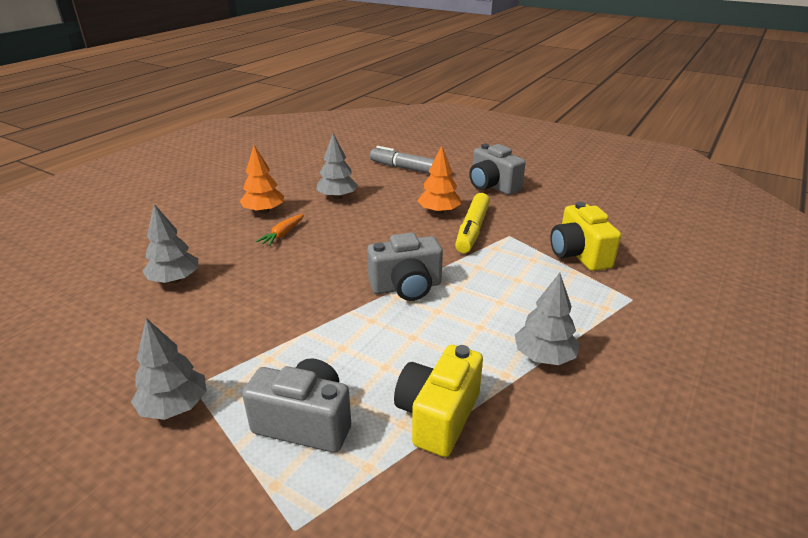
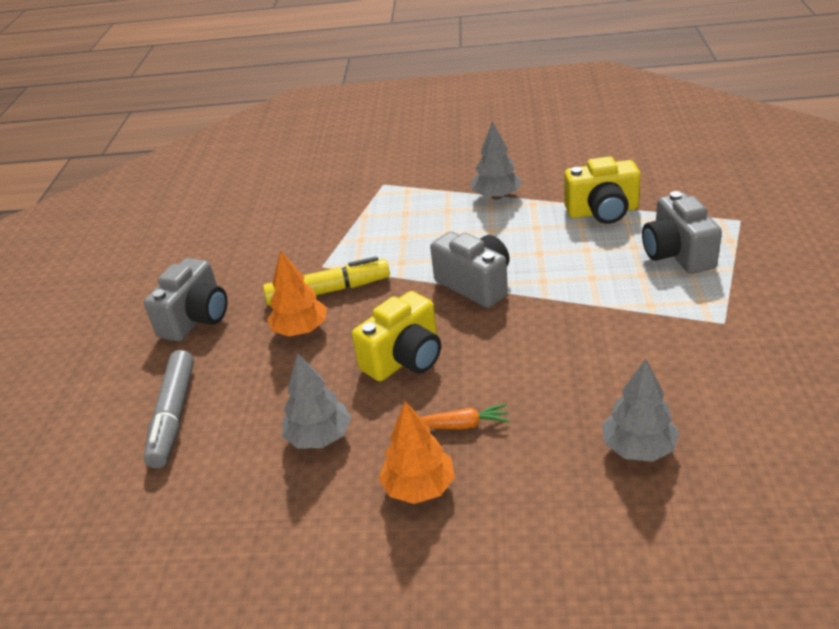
camera: 115 degrees left, 5 degrees up
grey tree [131,318,207,420] -> none
yellow camera [550,202,621,271] -> yellow camera moved to [352,291,441,382]

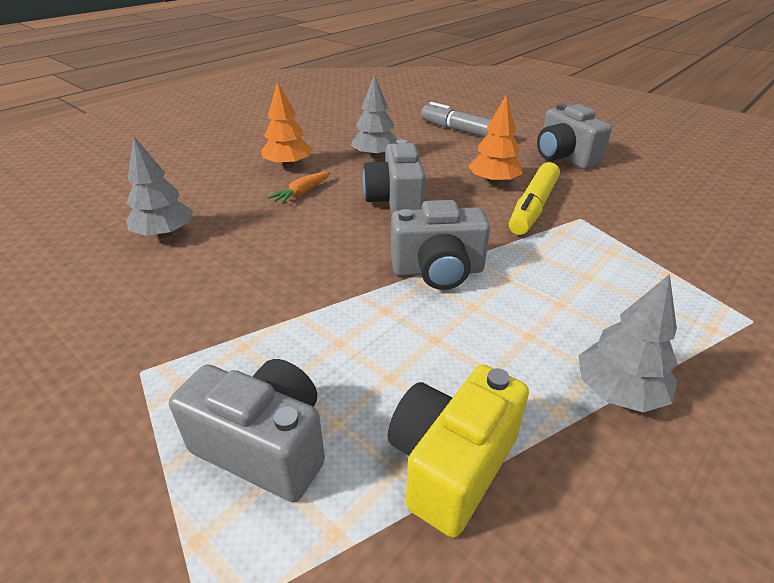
camera: 125 degrees right, 0 degrees up
yellow camera [352,291,441,382] -> grey camera [363,139,426,215]

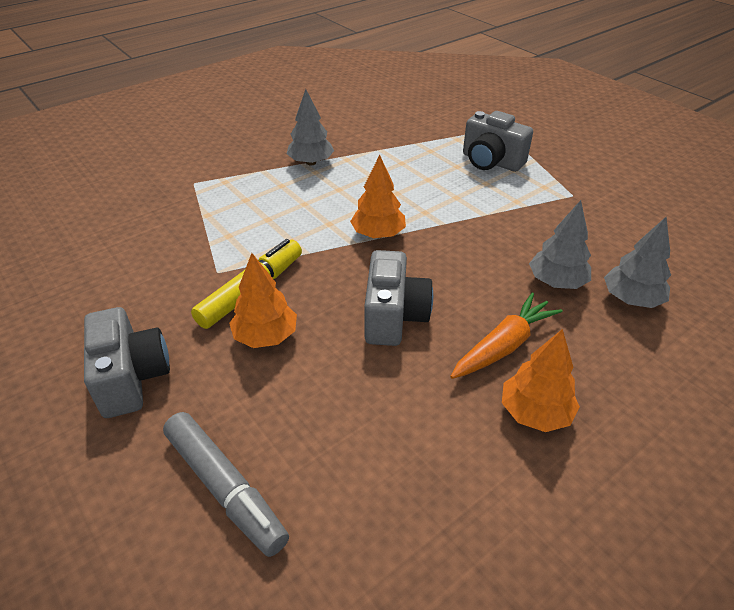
camera: 170 degrees left, 5 degrees up
orange carrot [267,171,331,204] -> orange carrot [450,293,563,379], size x1.58
grey tree [351,75,397,159] -> grey tree moved to [529,200,591,289]
yellow camera [388,364,529,538] -> none
grey camera [391,200,490,290] -> orange tree [350,155,406,238]

